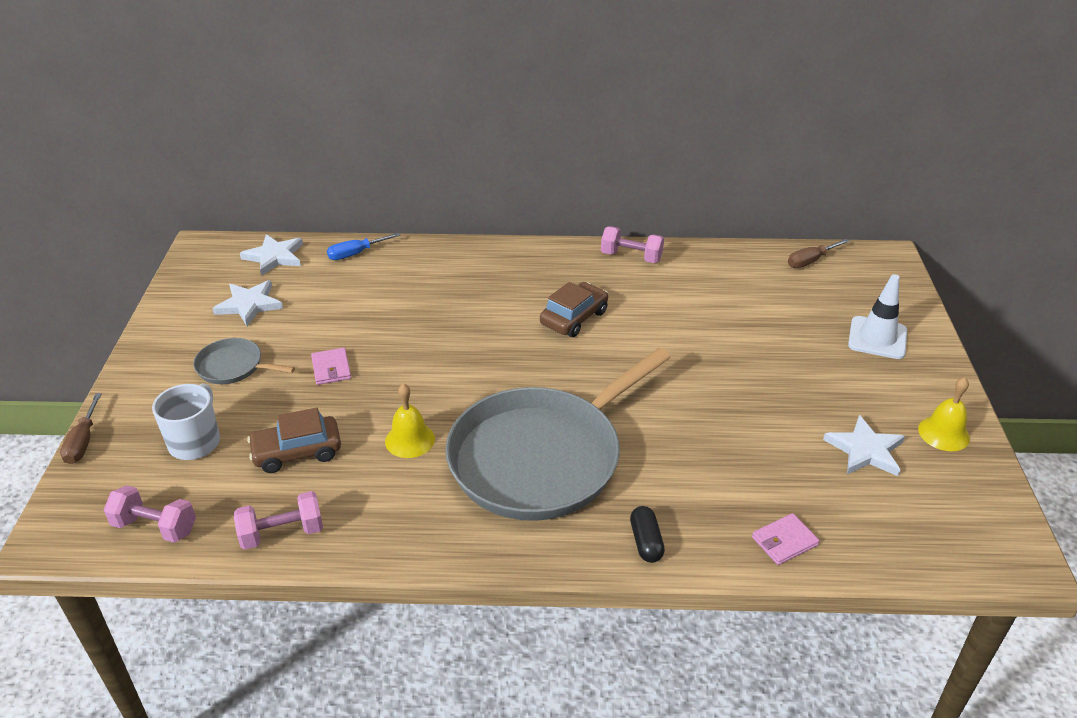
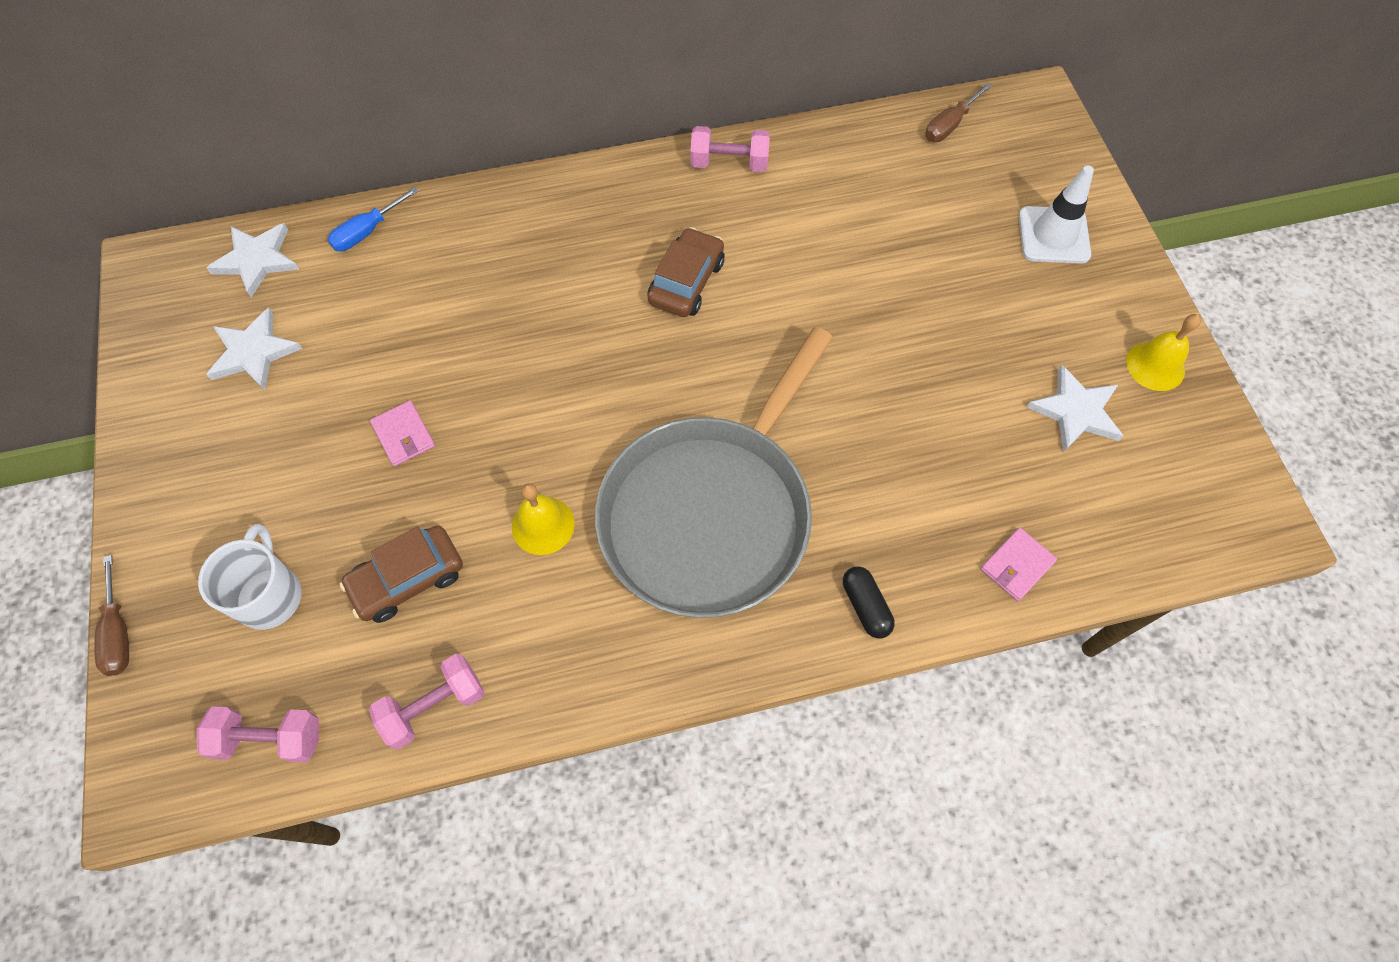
camera: 15 degrees left, 25 degrees up
grey pan [193,338,295,384] -> none

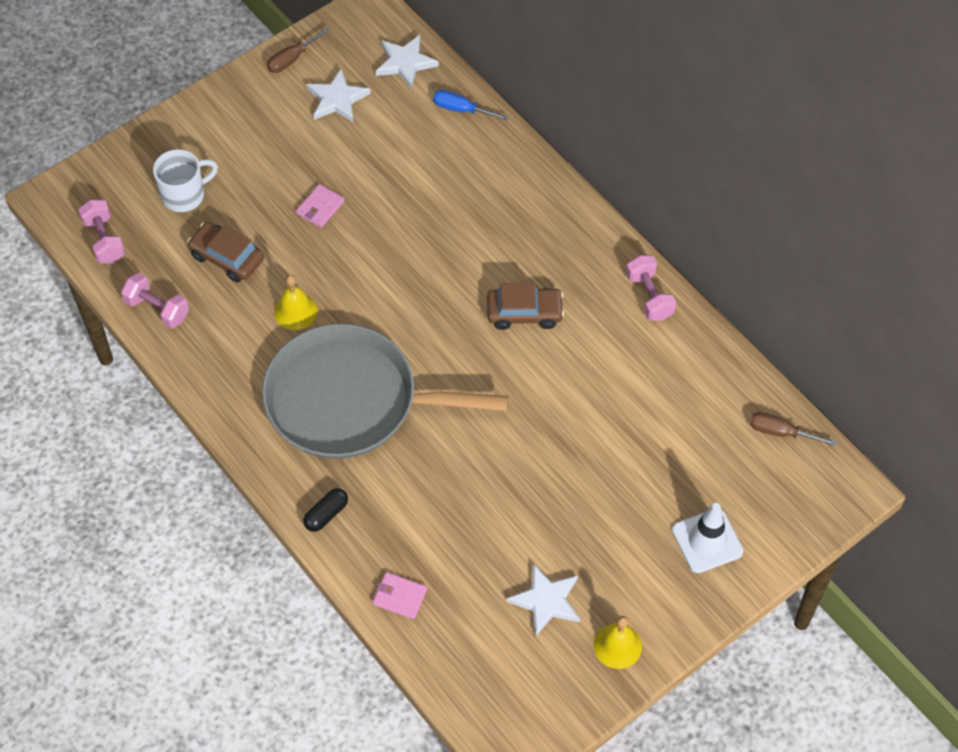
camera: 65 degrees right, 5 degrees down
brown screwdriver [94,555,129,676] -> brown screwdriver moved to [267,27,330,73]

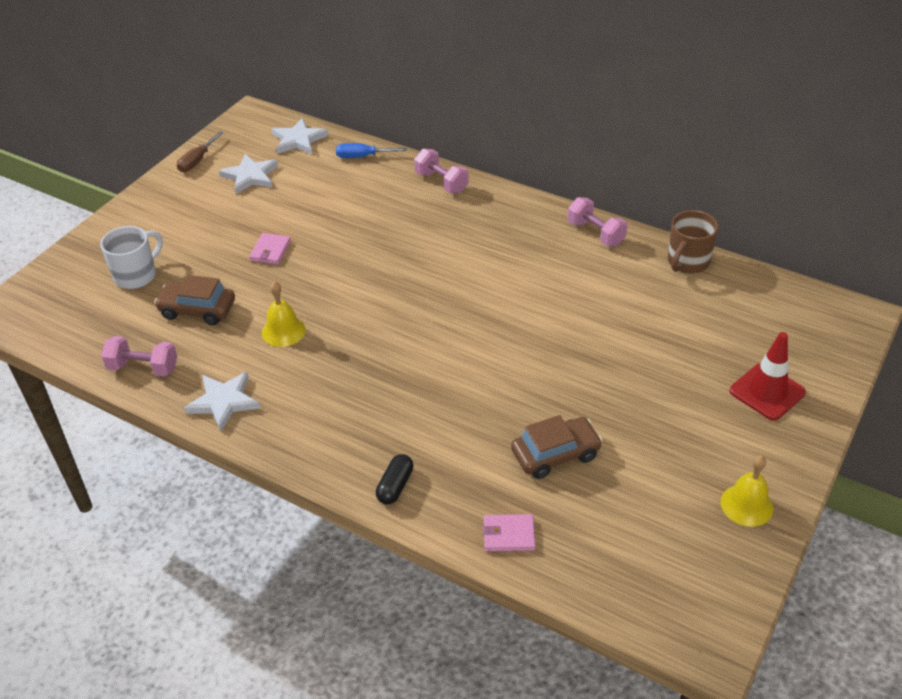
camera: 20 degrees left, 15 degrees down
pink dumbbell [78,200,125,263] -> pink dumbbell moved to [414,149,469,193]
grey pan [262,324,509,459] -> none
brown car [487,283,564,330] -> brown car moved to [511,415,603,479]
white star [507,563,580,636] -> white star moved to [184,372,260,431]
white traffic cone [672,503,744,573] -> red traffic cone [730,332,806,420]
brown screwdriver [750,412,837,446] -> none
none -> brown mug [668,210,719,273]

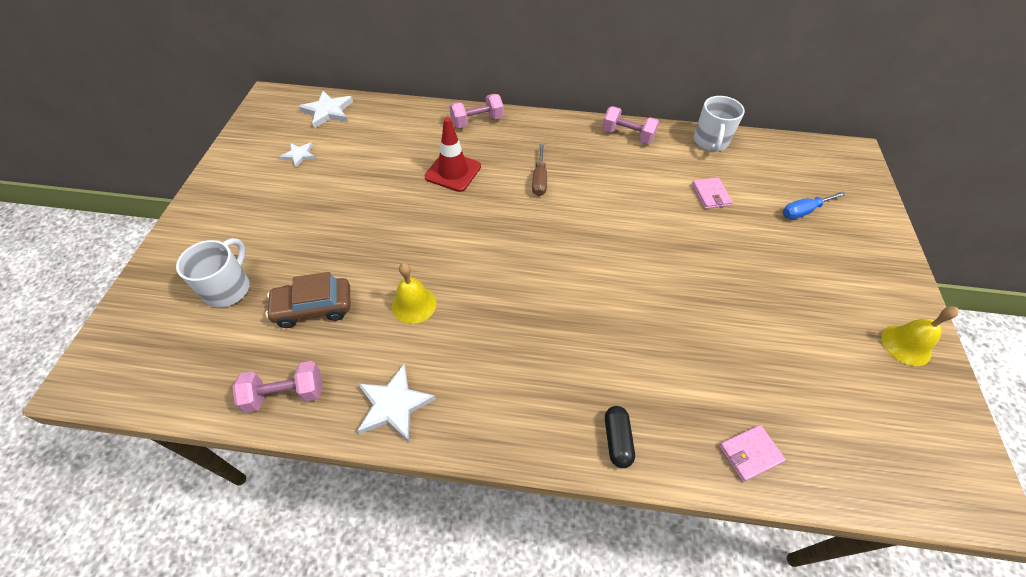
camera: 25 degrees left, 10 degrees up
brown screwdriver [177,131,224,172] -> brown screwdriver moved to [532,144,547,196]
white star [219,154,278,194] -> white star [279,143,316,168], size x0.61
pink wallet [249,233,291,265] -> pink wallet moved to [692,177,733,209]
blue screwdriver [336,143,406,158] -> blue screwdriver moved to [783,191,846,219]
pink dumbbell [414,149,469,193] -> pink dumbbell turned 45 degrees counterclockwise [449,94,503,128]
brown car [511,415,603,479] -> none
brown mug [668,210,719,273] -> white mug [694,96,745,152]
red traffic cone [730,332,806,420] -> red traffic cone moved to [425,117,481,192]

